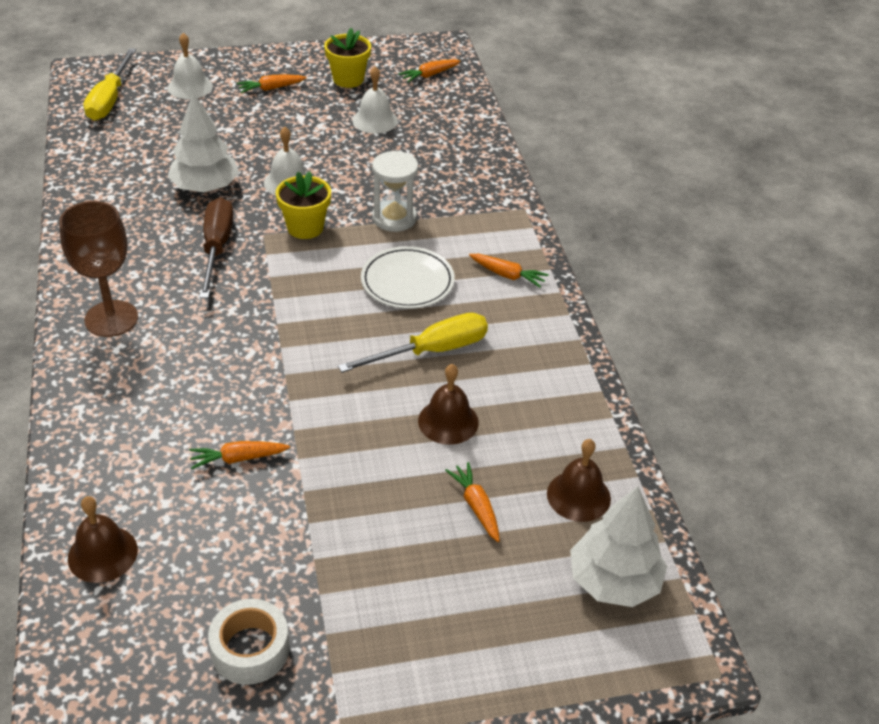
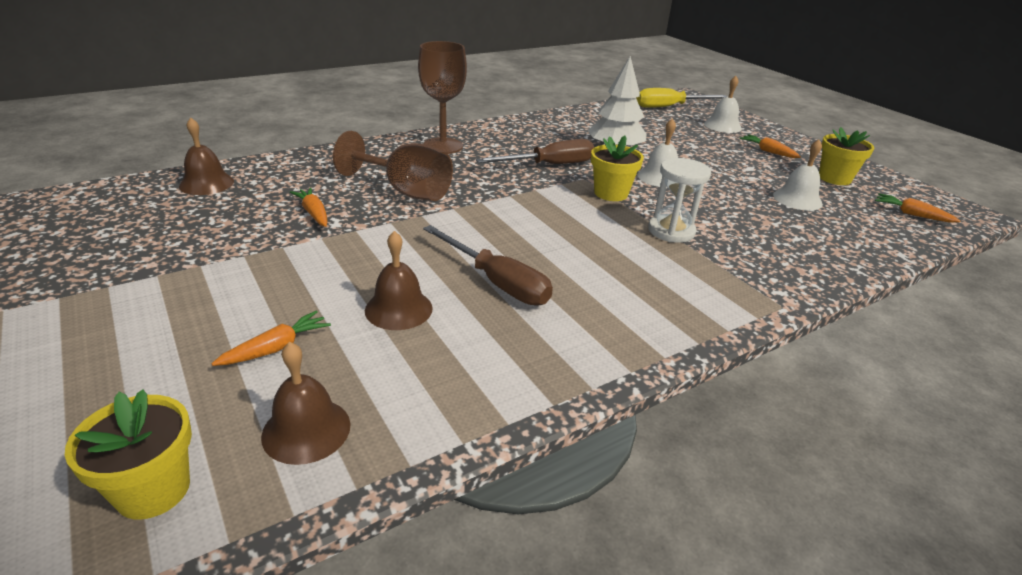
camera: 70 degrees right, 10 degrees down
white tape [208,599,289,685] -> none
yellow screwdriver [338,313,488,373] -> brown screwdriver [423,225,553,306]
white plate [361,246,455,309] -> none
orange carrot [469,254,549,288] -> none
white tree [570,486,667,607] -> yellow flower pot [65,389,192,520]
none -> brown goblet [333,131,453,201]

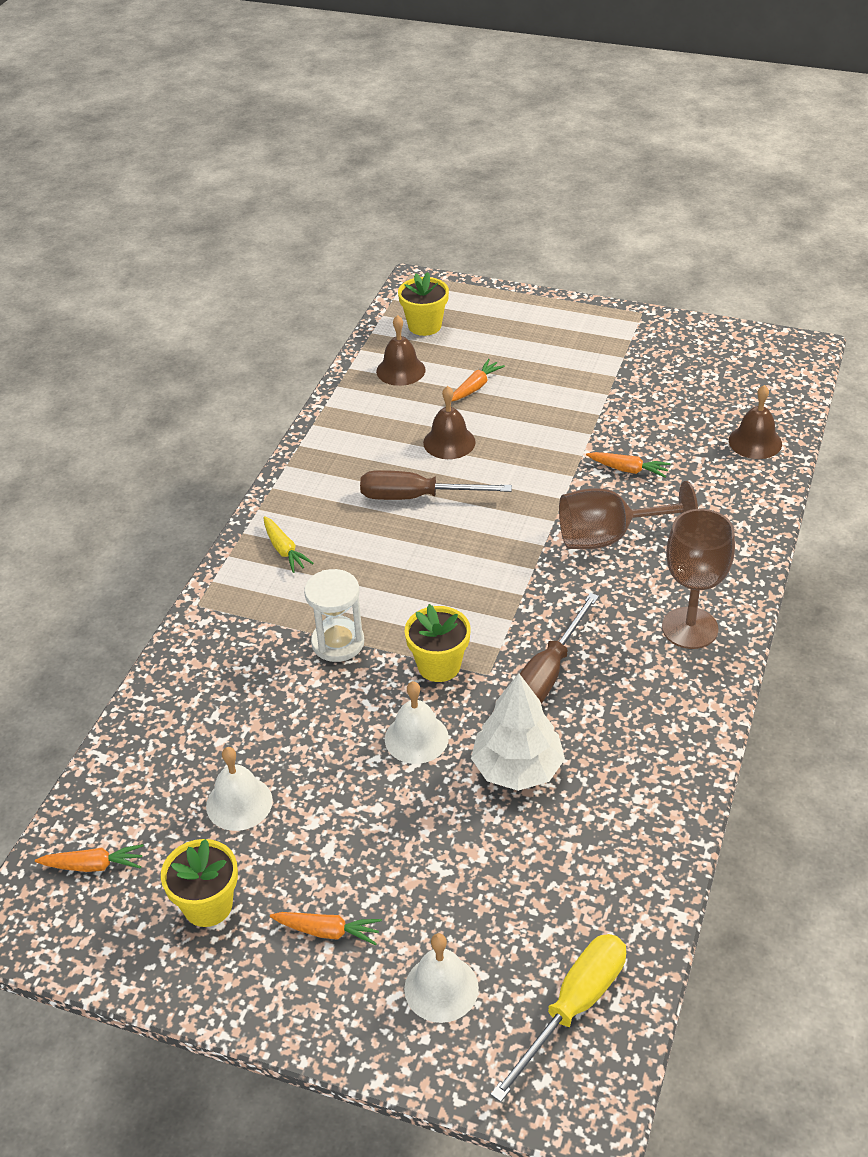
camera: 145 degrees right, 10 degrees up
orange carrot [211,311,331,366] -> orange carrot turned 150 degrees counterclockwise [451,359,505,402]
none -> yellow carrot [263,516,314,573]

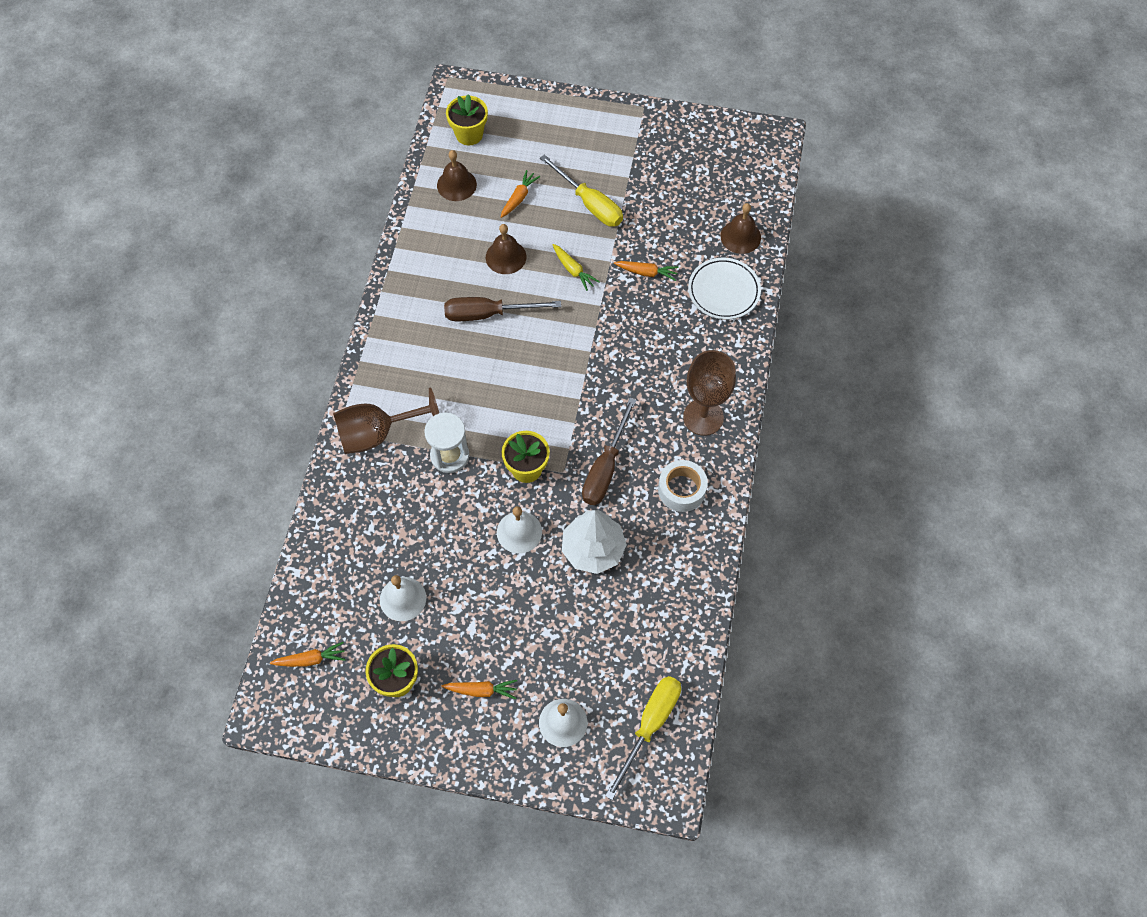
camera: 10 degrees left, 20 degrees up
yellow carrot [263,516,314,573] -> yellow carrot moved to [553,244,600,291]
brown goblet [559,481,698,549] -> brown goblet moved to [333,387,439,454]
none -> yellow screwdriver [540,155,623,227]
none -> white tape [658,460,708,512]
none -> white plate [688,258,761,320]

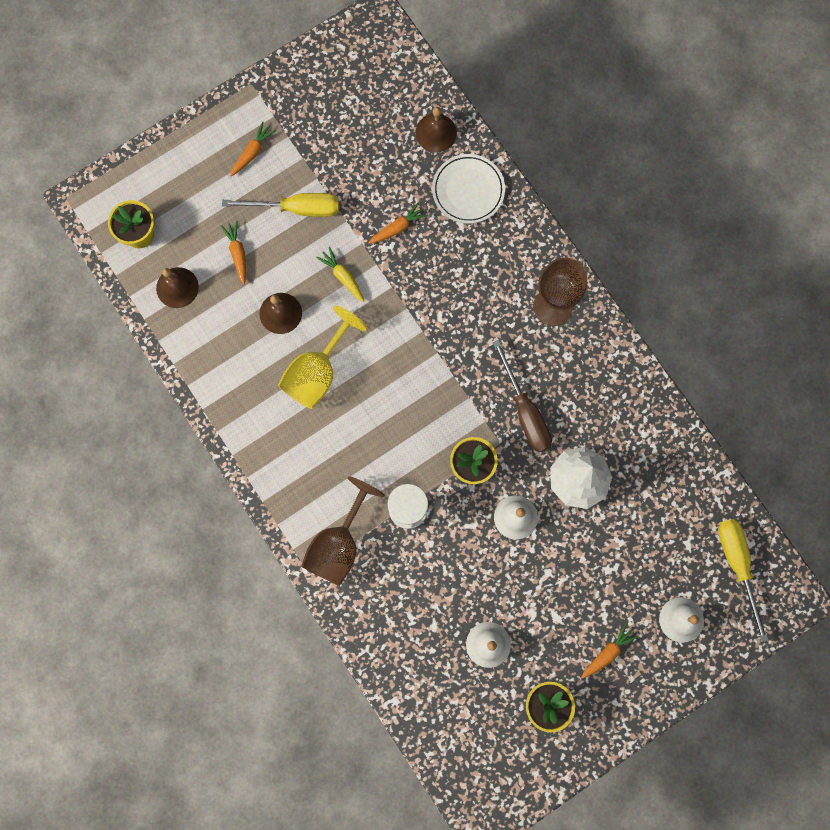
camera: 45 degrees left, 15 degrees up
orange carrot [270,642,346,667] -> orange carrot moved to [230,121,276,176]
brown screwdriver [444,297,561,321] -> yellow goblet [278,306,367,409]
yellow carrot [553,244,600,291] -> yellow carrot turned 135 degrees counterclockwise [316,247,364,302]
white tape [658,460,708,512] -> none

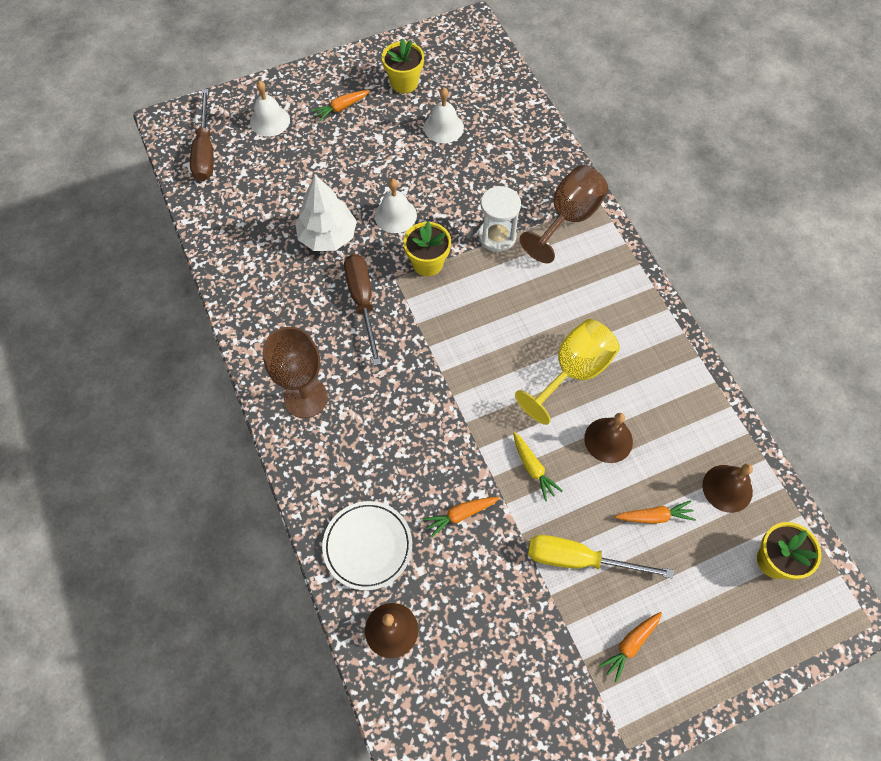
camera: 170 degrees left, 15 degrees down
orange carrot [221,221,246,285] -> orange carrot turned 90 degrees counterclockwise [615,500,696,524]
yellow screwdriver [718,519,769,642] -> brown screwdriver [190,89,214,181]

